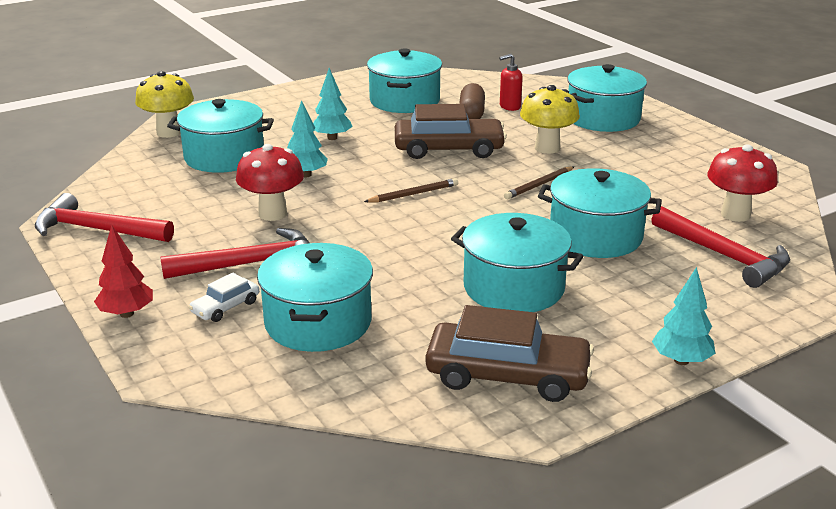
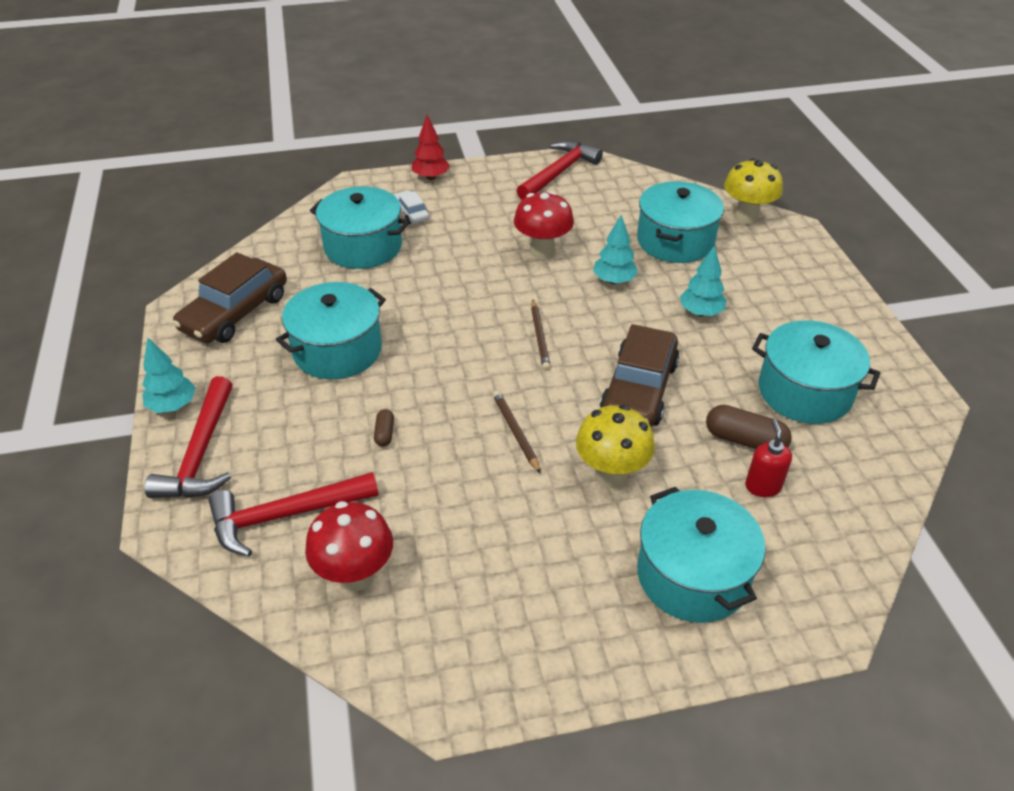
camera: 110 degrees right, 15 degrees up
red hammer [160,228,310,279] -> red hammer moved to [145,376,232,498]
turquoise pot [538,168,662,258] -> brown capsule [374,409,394,446]

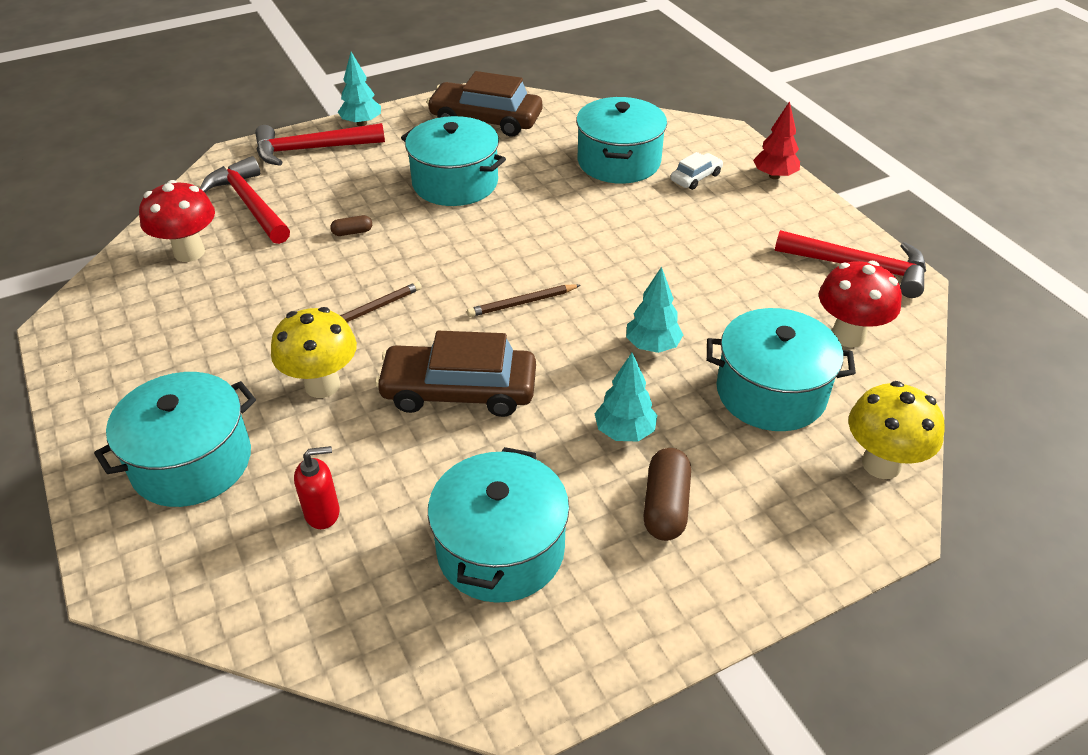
camera: 75 degrees right, 0 degrees up
red mushroom [514,191,574,259] -> red mushroom moved to [819,261,902,348]
brown capsule [706,405,792,449] -> brown capsule moved to [643,448,691,541]

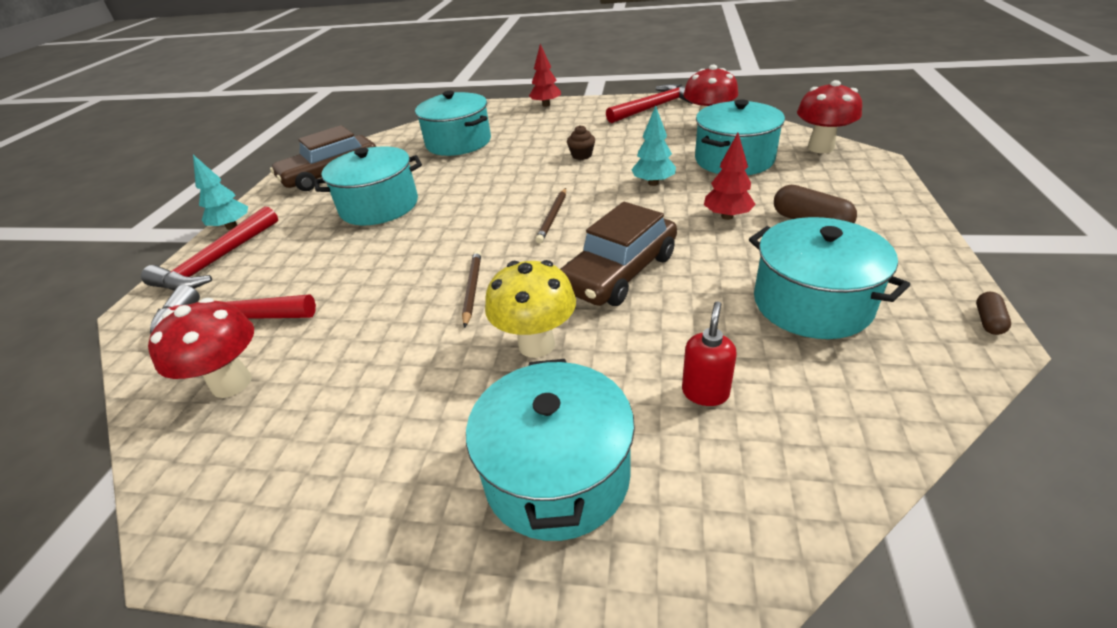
camera: 50 degrees left, 5 degrees down
brown capsule [330,215,372,236] -> brown capsule moved to [976,292,1011,335]
turquoise tree [595,353,657,441] -> red tree [704,133,756,220]
white car [670,152,723,190] -> none
yellow mushroom [848,381,944,479] -> red mushroom [797,80,862,153]
none -> brown cupcake [567,125,595,160]

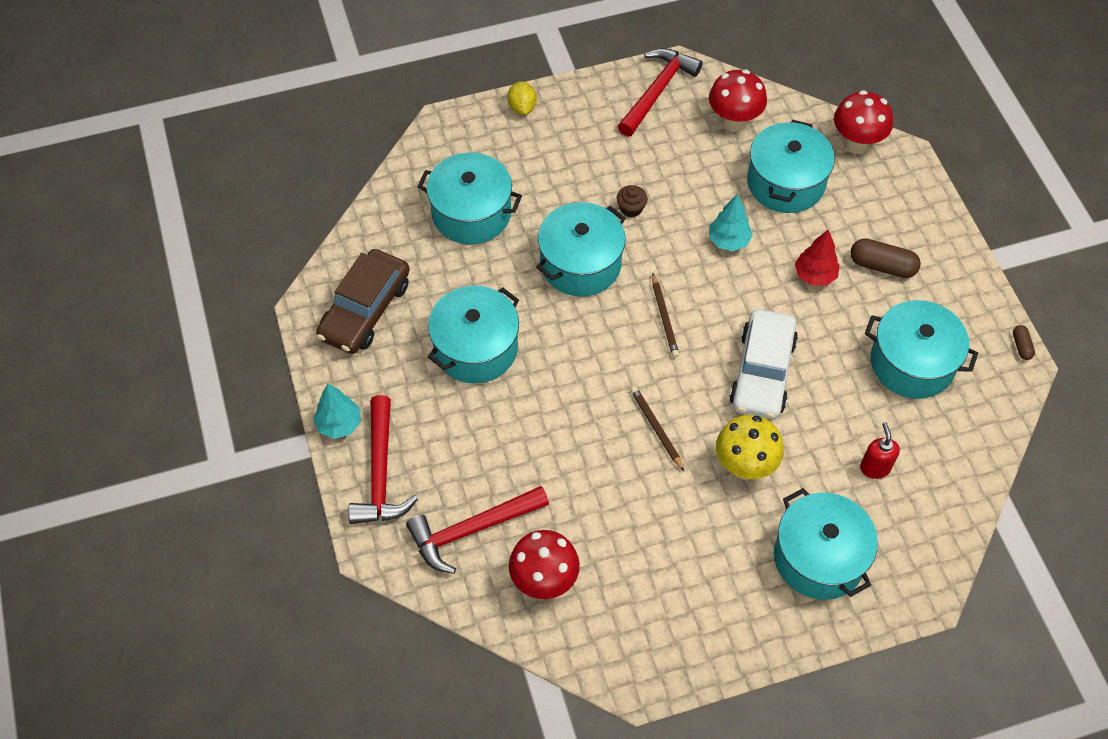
camera: 30 degrees left, 20 degrees up
red tree [529,44,561,107] -> yellow lemon [507,81,537,115]
brown car [560,202,677,306] -> white car [729,309,798,420]
none -> turquoise pot [536,202,626,297]

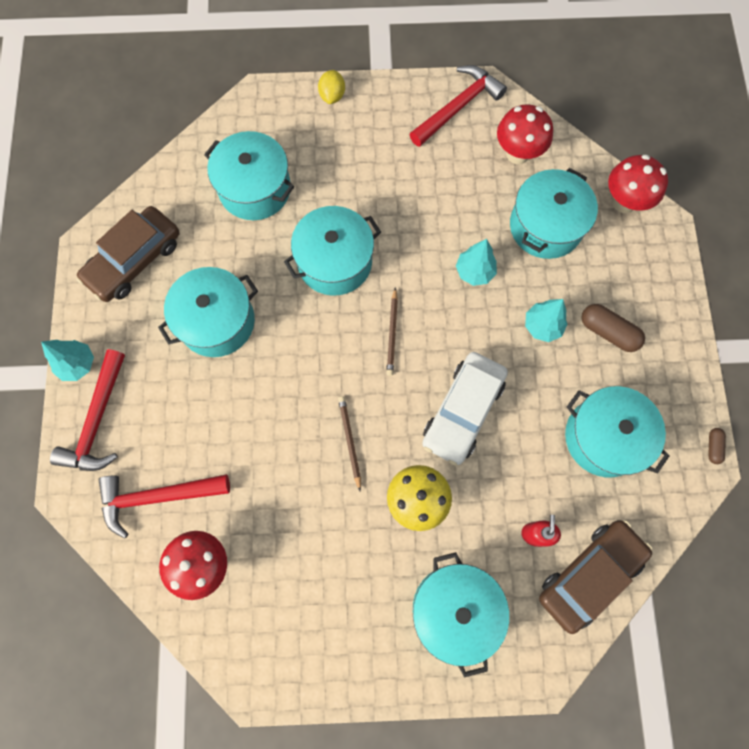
camera: 15 degrees right, 15 degrees up
brown cupcake [617,185,648,217] -> none
red tree [795,229,840,286] -> turquoise tree [525,299,568,342]
none -> brown car [539,520,652,634]

